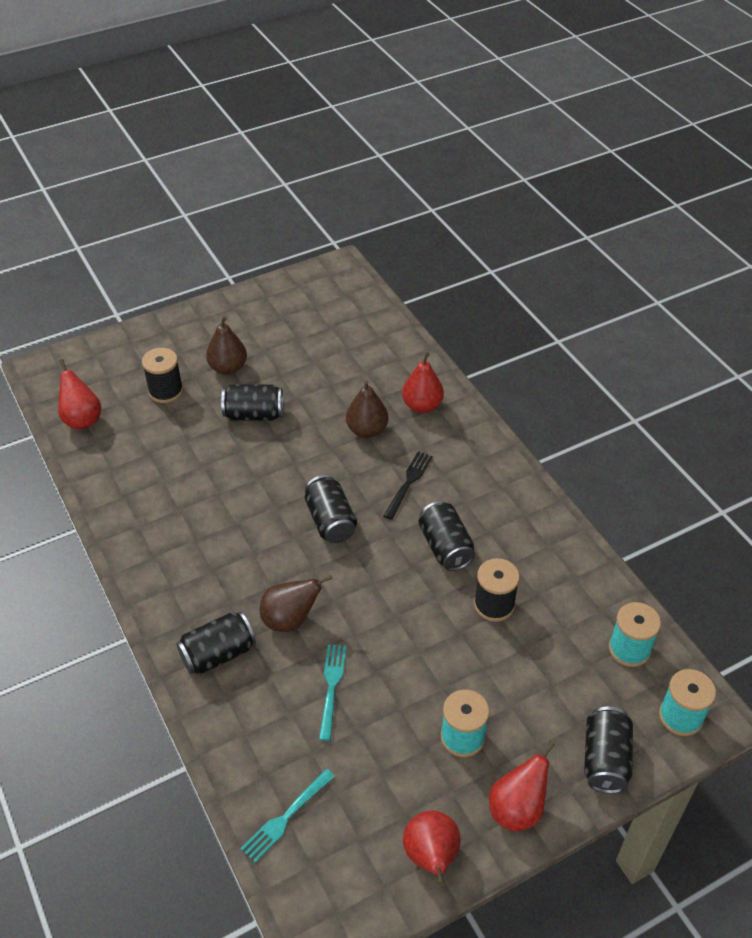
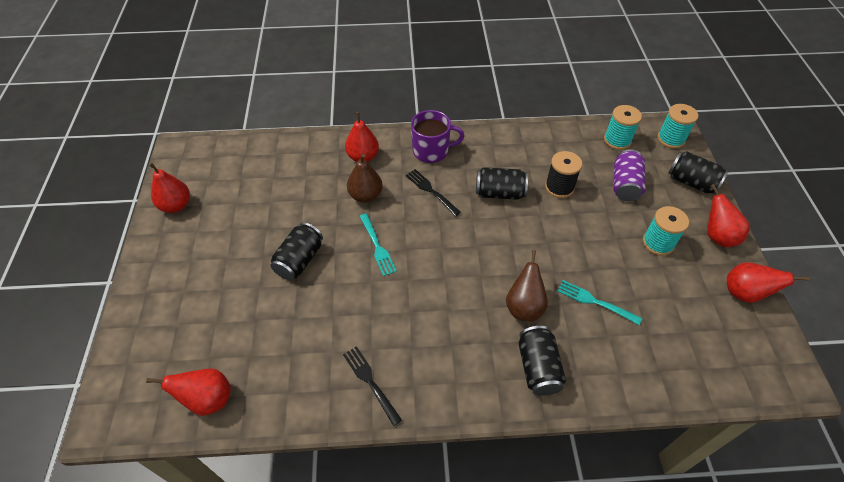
camera: 65 degrees left, 5 degrees up
black spool [142,348,183,403] -> none
brown pear [206,316,247,375] -> none
turquoise fork [241,769,335,863] -> turquoise fork moved to [360,213,397,276]
black can [305,475,357,543] -> none
none -> red pear [149,162,190,213]
none -> black fork [343,346,402,426]
none -> purple mug [411,110,464,163]
none -> purple can [613,149,646,201]

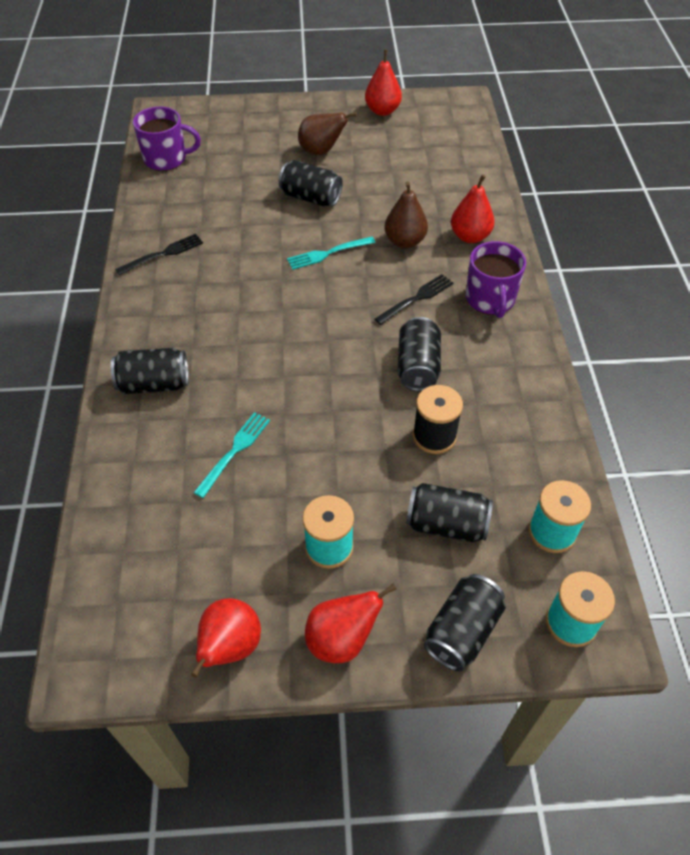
camera: 90 degrees right, 0 degrees up
red pear [146,369,231,416] -> purple mug [133,106,201,171]
brown pear [506,250,548,321] -> brown pear moved to [298,112,357,155]
purple can [613,149,646,201] -> black can [406,483,493,542]

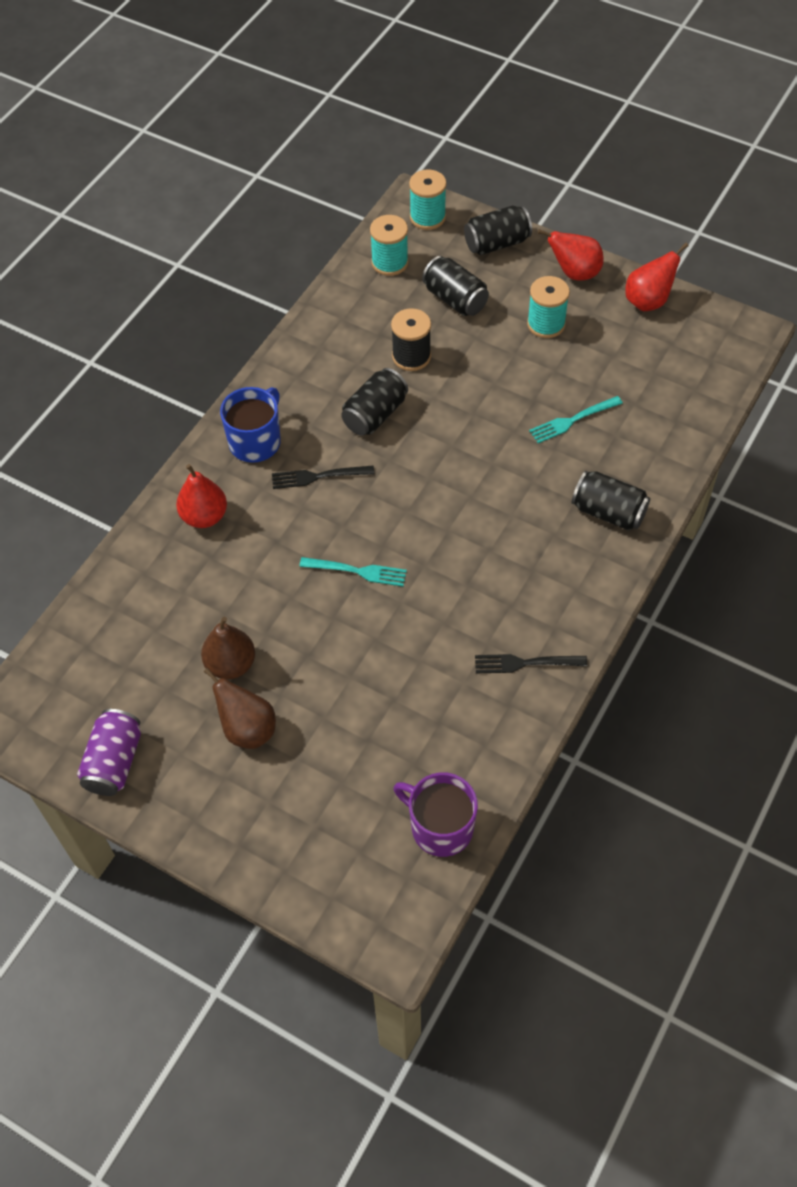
camera: 145 degrees left, 5 degrees up
black can [279,160,343,207] -> none
red pear [365,50,402,116] -> purple can [77,709,141,796]
brown pear [385,181,428,248] -> brown pear moved to [201,617,255,679]
purple mug [466,241,526,318] -> blue mug [220,387,281,463]

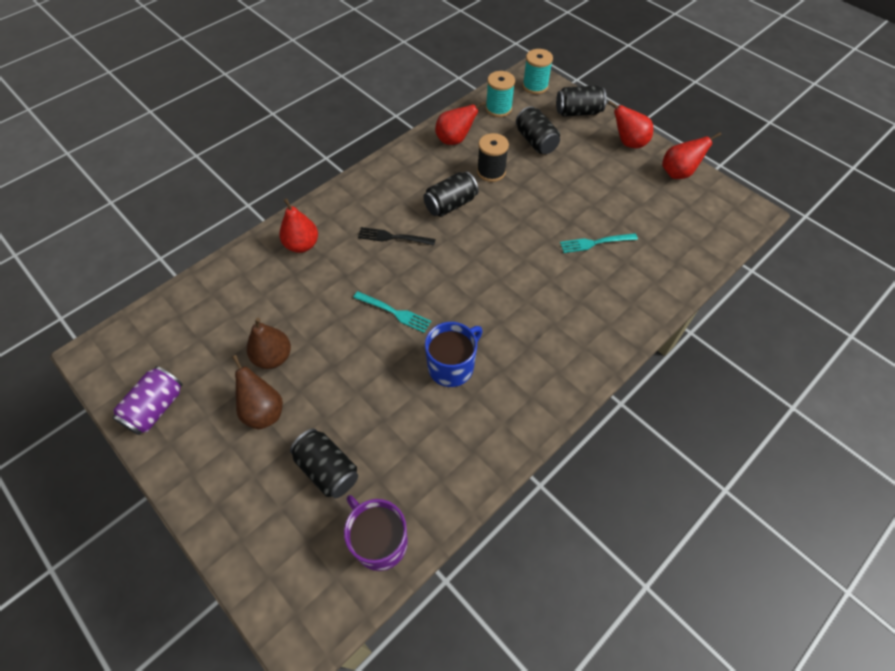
camera: 15 degrees right, 0 degrees up
blue mug [220,387,281,463] -> blue mug moved to [425,322,483,387]
black fork [475,654,587,673] -> none
turquoise spool [527,276,570,338] -> none
black can [572,471,650,530] -> black can moved to [290,429,358,498]
none -> red pear [435,101,486,145]

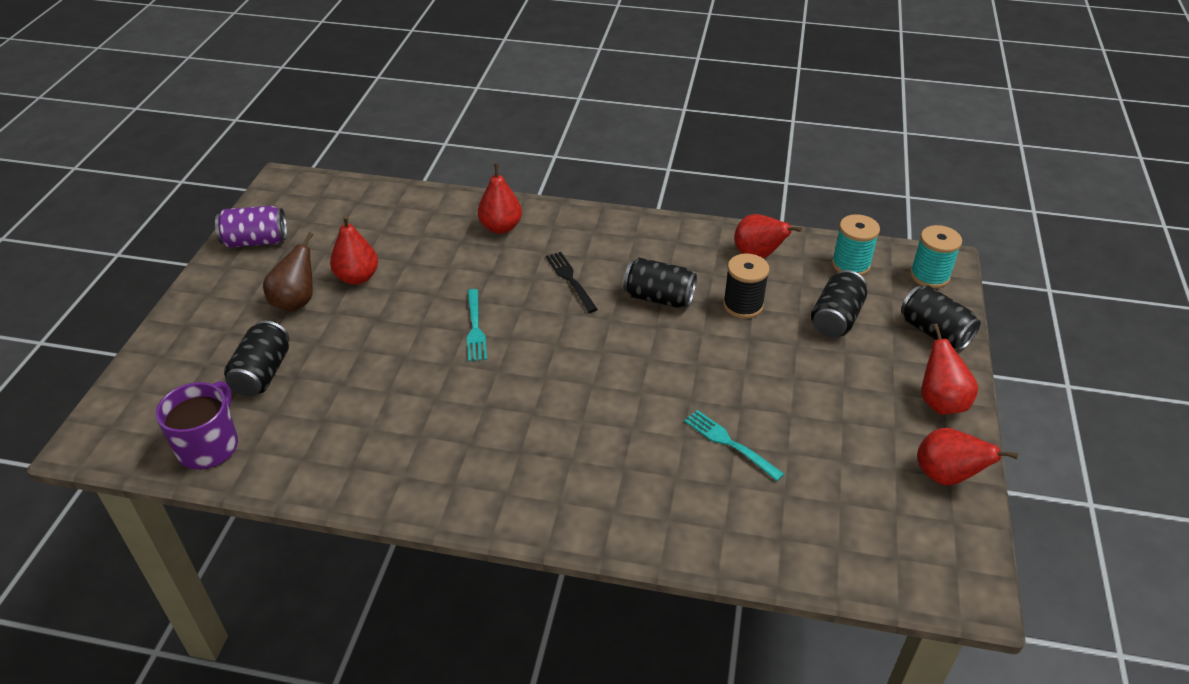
camera: 55 degrees right, 15 degrees down
brown pear [247,318,291,369] -> red pear [330,215,378,285]
blue mug [425,322,483,387] -> none

